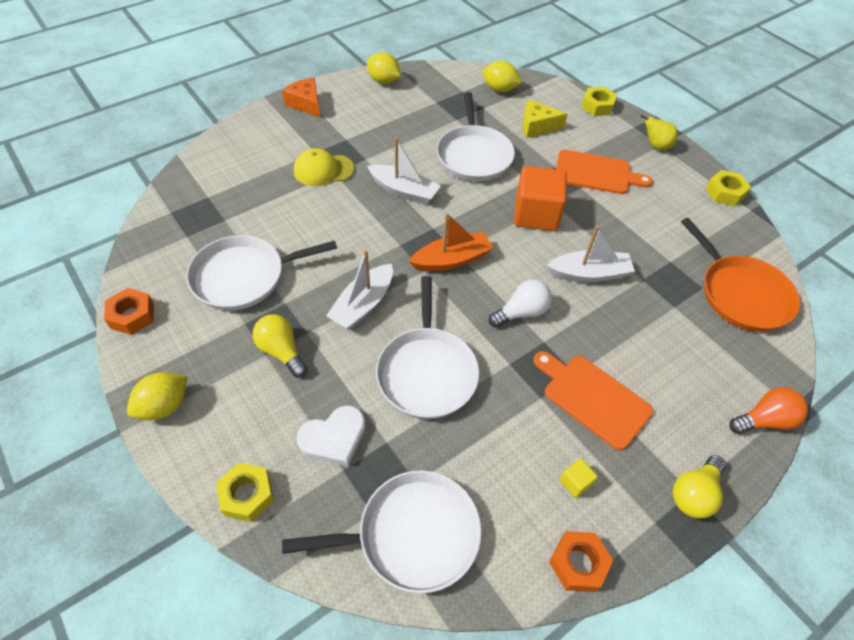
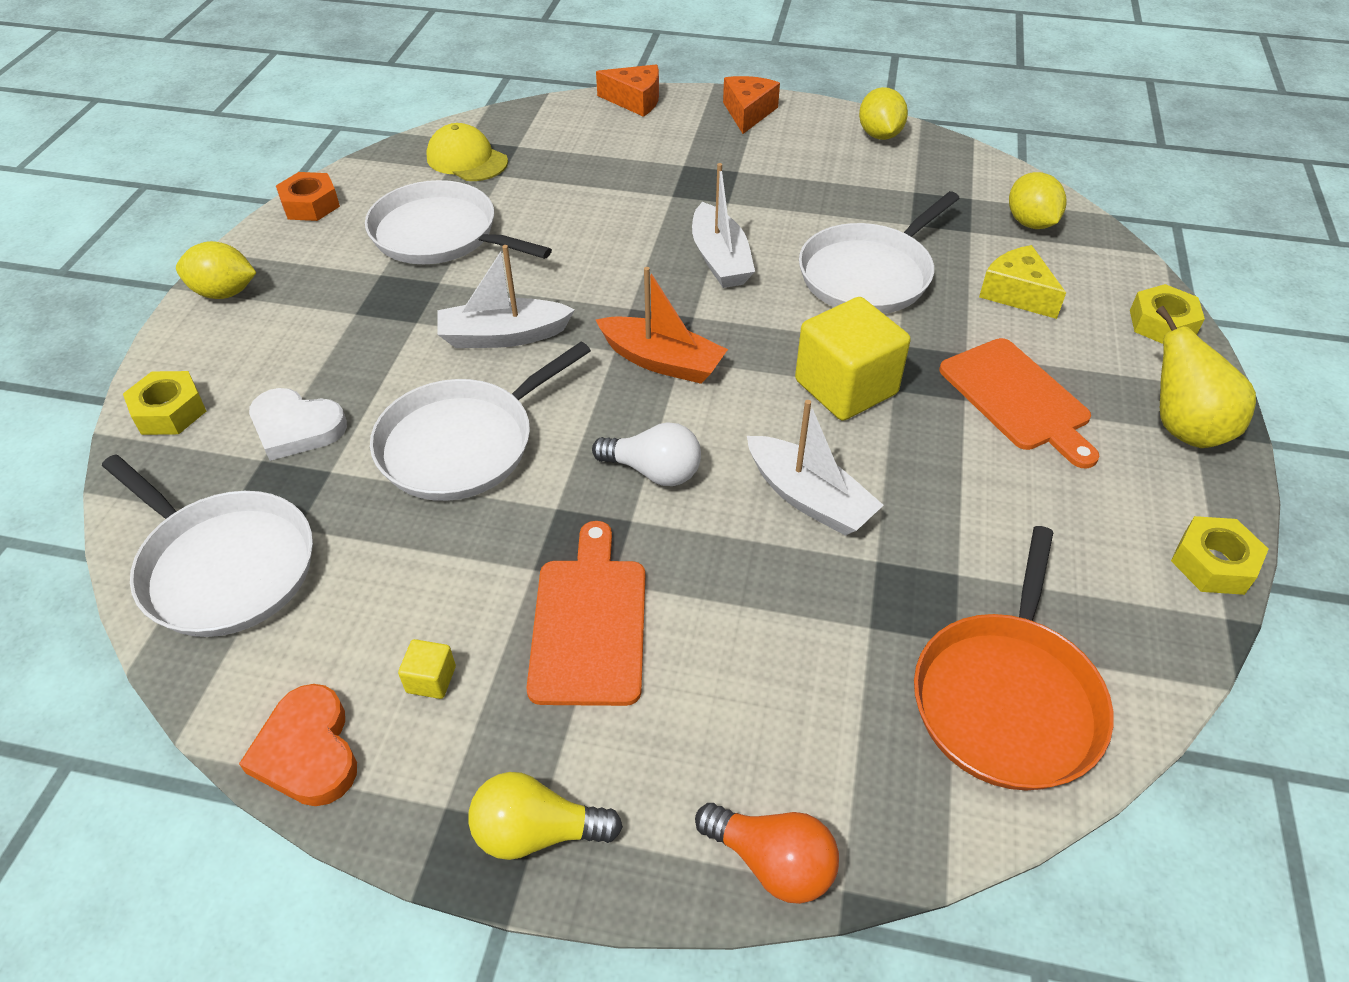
camera: 50 degrees right, 5 degrees down
yellow light bulb [253,314,307,377] -> none
yellow cap [294,148,354,186] -> yellow cap moved to [426,123,508,181]
orange cube [514,166,567,231] -> yellow cube [795,297,911,421]
orange nut [549,531,613,592] -> orange heart [239,684,357,806]
yellow pear [640,114,678,150] -> yellow pear [1156,306,1256,448], size x1.52
none -> orange cheese [596,64,659,117]

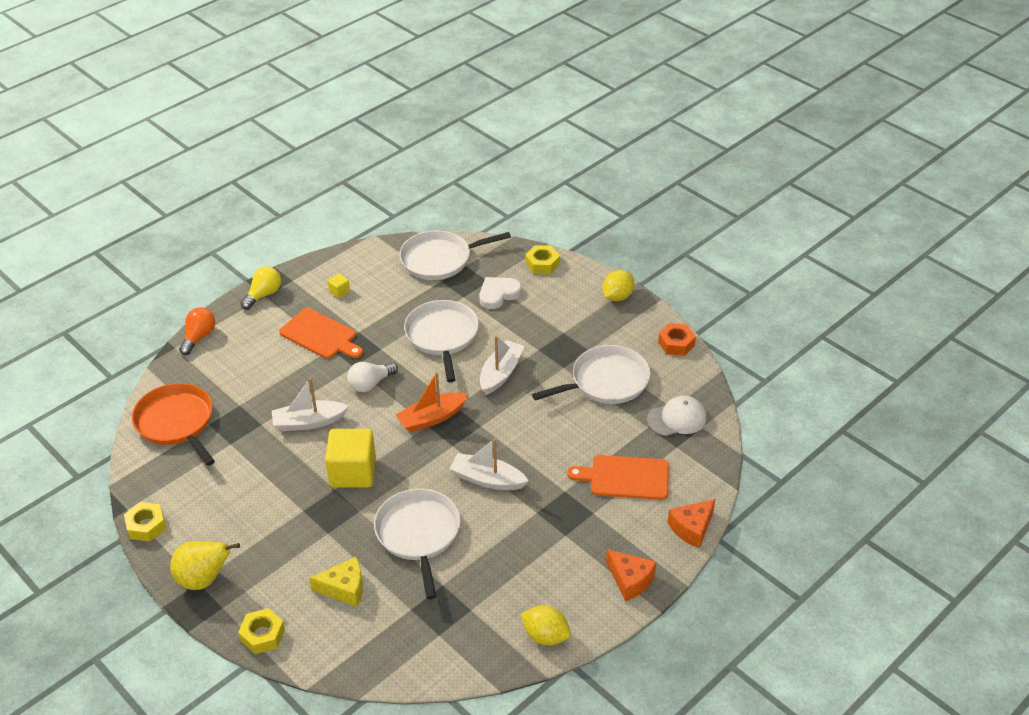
camera: 125 degrees right, 5 degrees down
orange heart [239,684,357,806] -> none
yellow cap [426,123,508,181] -> white cap [647,396,706,436]
orange light bulb [695,803,839,904] -> orange light bulb turned 135 degrees clockwise [179,308,215,355]
orange cutting board [939,338,1099,469] -> orange cutting board moved to [567,455,669,500]
yellow lemon [1009,172,1067,229] -> none

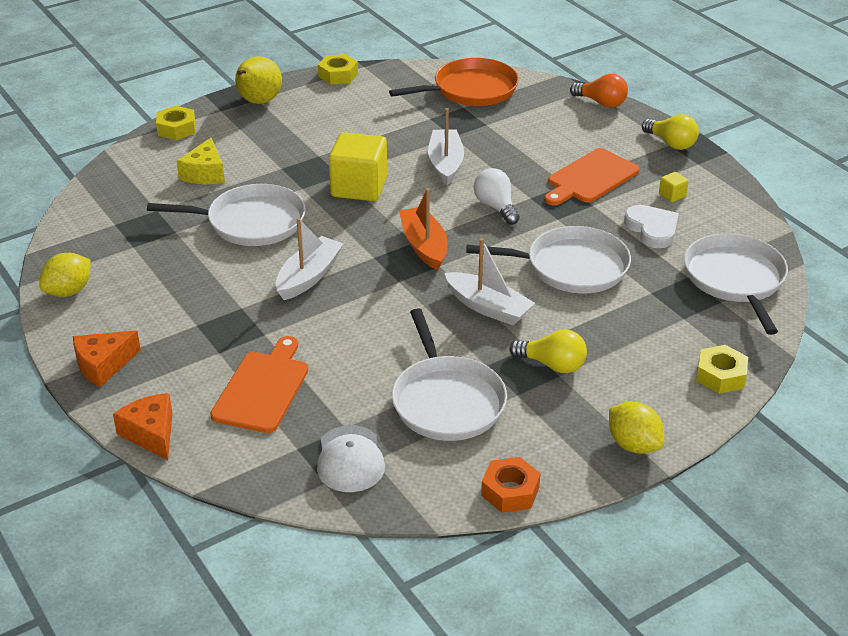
camera: 100 degrees right, 5 degrees down
white heart [479,277,522,309] -> white heart moved to [624,205,679,248]
none -> yellow light bulb [509,329,587,373]

